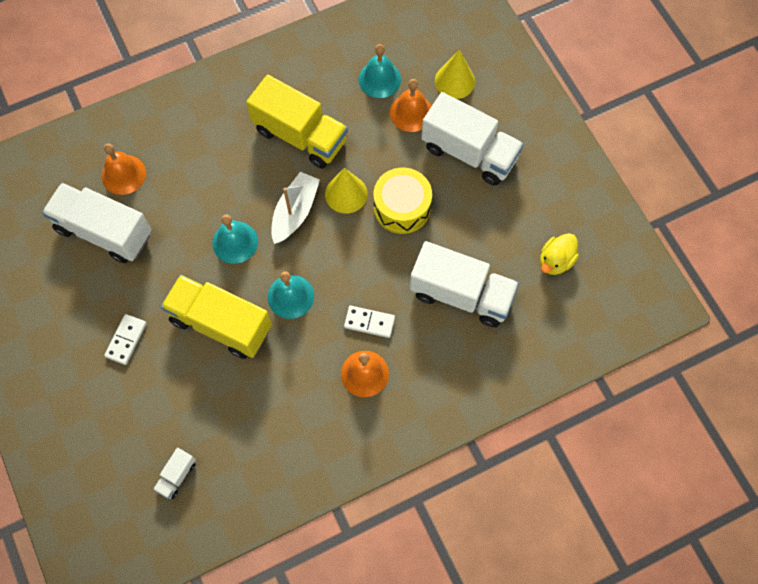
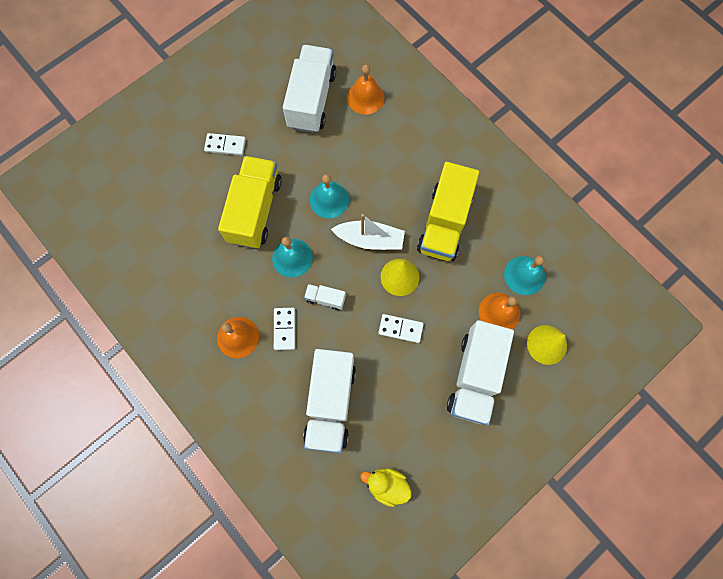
camera: 75 degrees right, 5 degrees up
white truck [153,448,196,499] -> white truck moved to [304,284,346,311]
yellow drum [374,168,432,234] -> white domino [378,314,424,343]

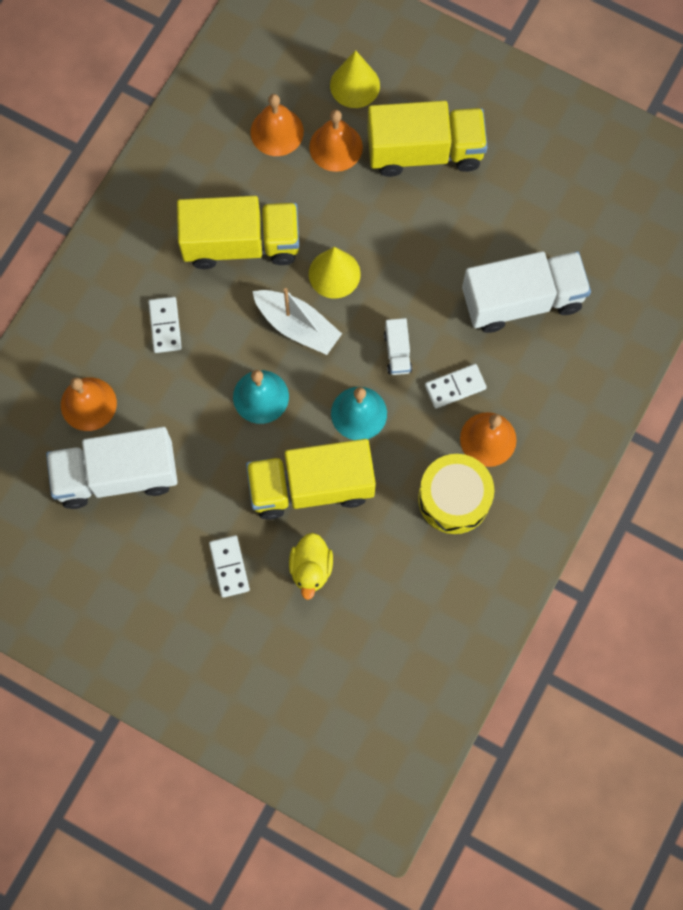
camera: 110 degrees left, 0 degrees up
white boat [331,214,405,250] -> white boat turned 135 degrees clockwise [252,288,342,355]
yellow duck [360,468,412,507] -> yellow duck moved to [289,533,333,600]
white domino [378,314,424,343] -> white domino moved to [148,297,182,353]
white truck [447,320,514,425] -> yellow truck [367,101,487,177]
turquoise bell [504,256,545,295] -> orange bell [250,94,304,156]
none -> yellow drum [418,454,494,534]

